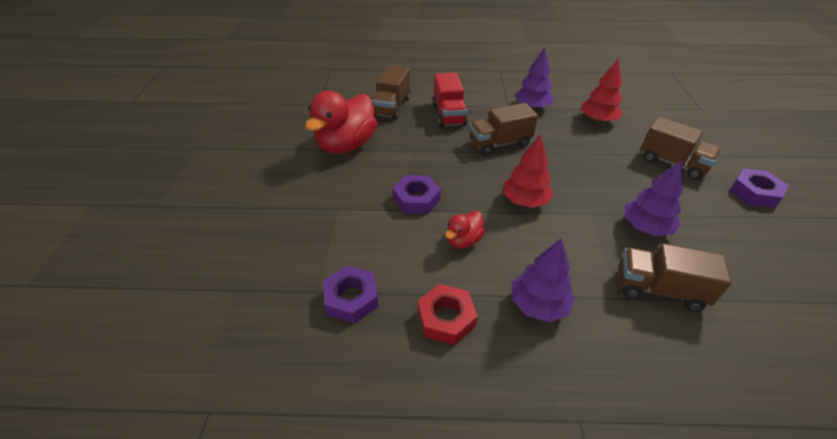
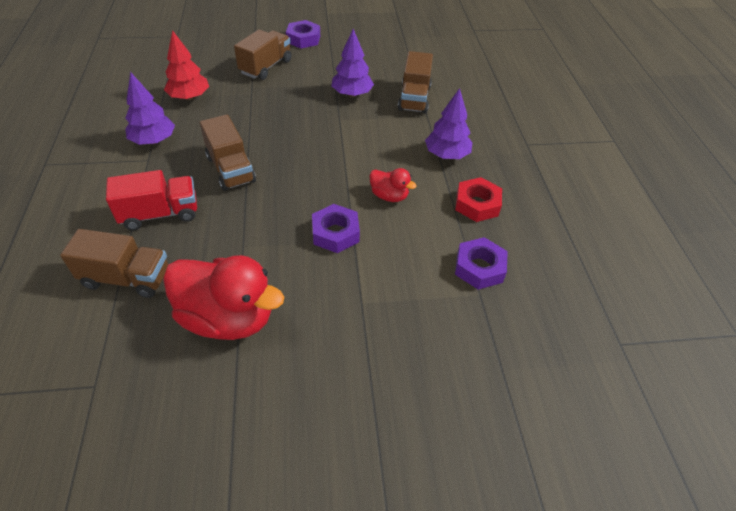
camera: 100 degrees left, 5 degrees up
red tree [503,134,554,208] -> none

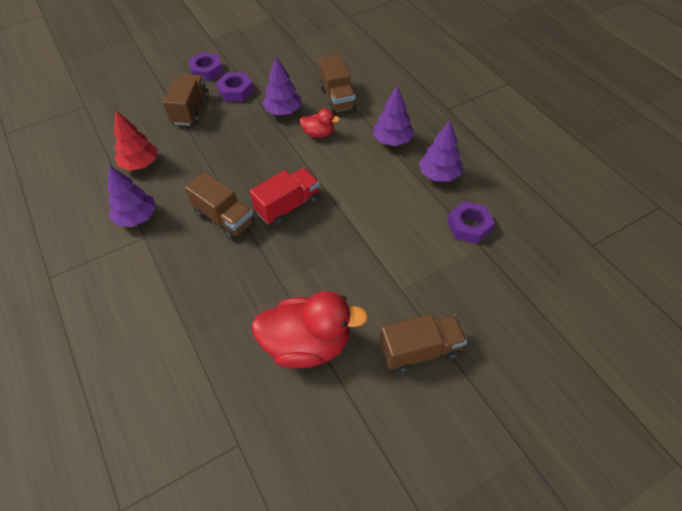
camera: 20 degrees left, 5 degrees up
brown truck [60,229,169,298] -> brown truck moved to [380,314,467,373]
red truck [106,170,197,230] -> red truck moved to [250,168,320,227]
purple nut [312,204,360,253] -> purple nut moved to [216,72,254,102]
red duck [369,168,417,202] -> red duck moved to [300,109,340,138]
red nut [455,177,502,222] -> purple tree [419,120,463,181]

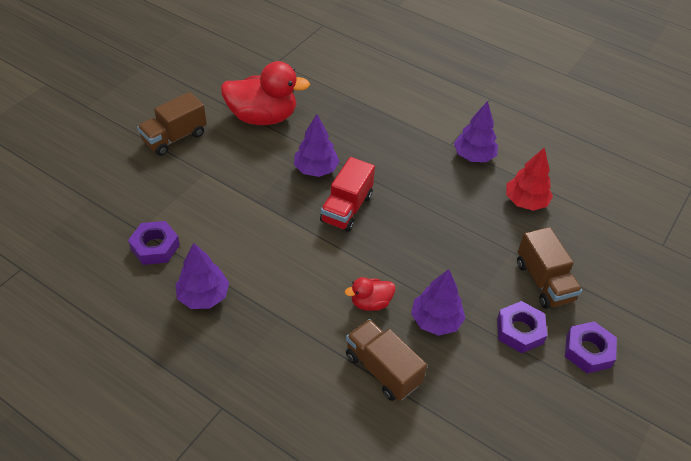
camera: 150 degrees right, 5 degrees down
brown truck [185,172,255,240] -> none
red duck [251,291,368,368] -> red duck turned 150 degrees counterclockwise [221,61,310,125]
purple tree [373,86,414,146] -> purple tree moved to [294,114,340,177]

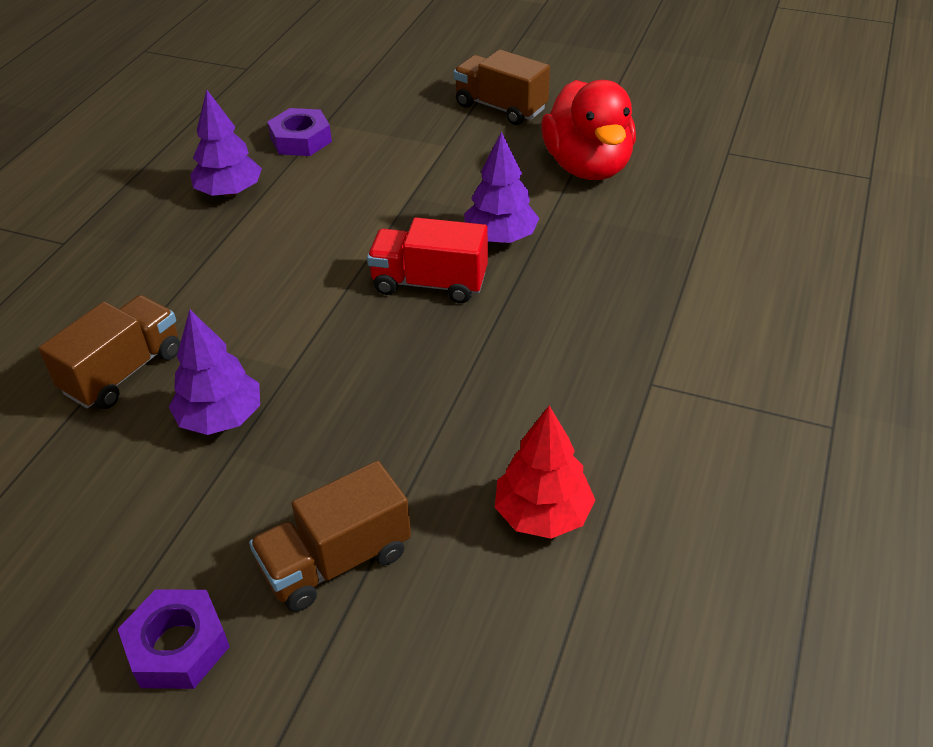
camera: 80 degrees right, 5 degrees down
red duck [345,277,395,311] -> none
purple tree [454,101,498,162] -> none
purple nut [497,301,548,353] -> none

